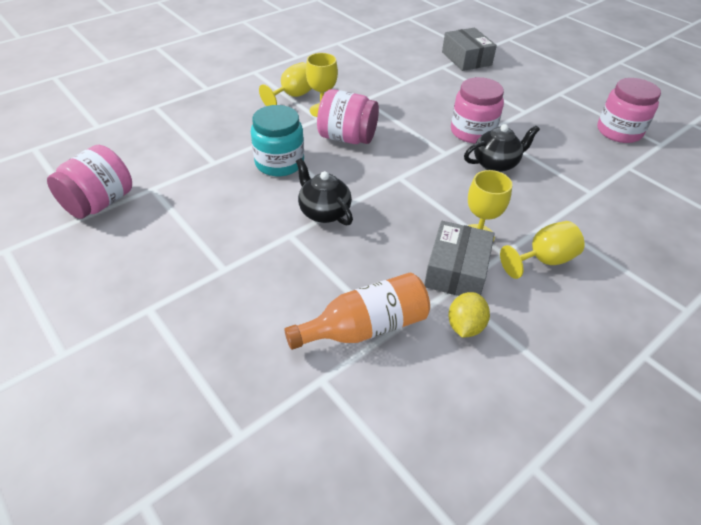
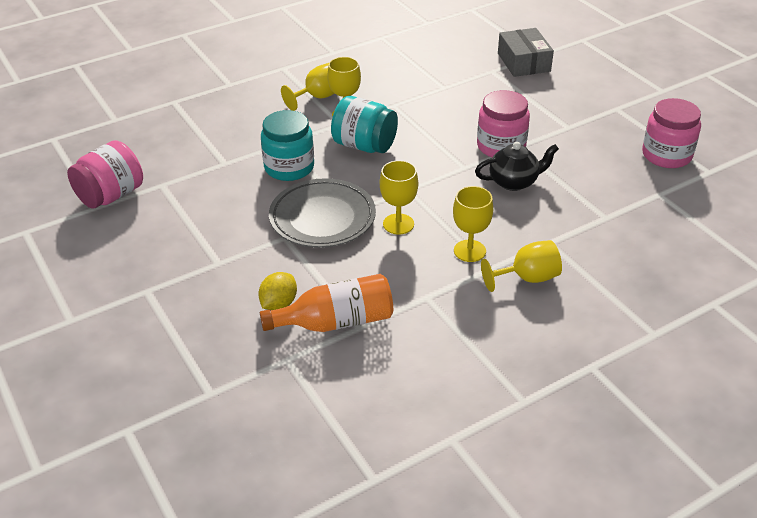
camera: 10 degrees right, 5 degrees down
black teapot [296,158,353,226] -> grey plate [269,178,376,248]
pink jar [317,89,379,144] -> turquoise jar [331,96,398,153]
grey box [424,221,495,296] -> none
yellow lemon [448,292,490,338] -> yellow lemon moved to [258,272,297,310]
none -> yellow goblet [380,160,418,235]

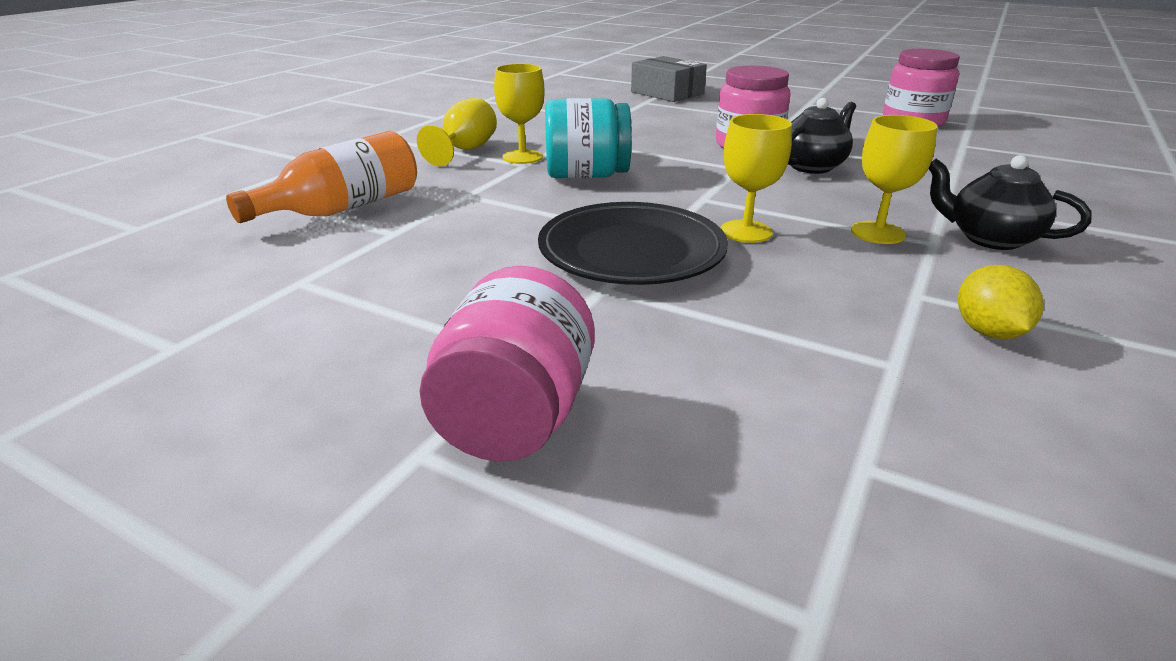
camera: 30 degrees left, 10 degrees down
pink jar [67,140,143,208] -> pink jar moved to [420,266,595,461]
yellow lemon [258,272,297,310] -> yellow lemon moved to [958,265,1044,339]
orange bottle [260,274,393,332] -> orange bottle moved to [226,131,417,223]
turquoise jar [261,110,314,181] -> none
grey plate [269,178,376,248] -> black plate [538,202,728,285]
yellow goblet [481,240,562,292] -> black teapot [928,155,1092,250]

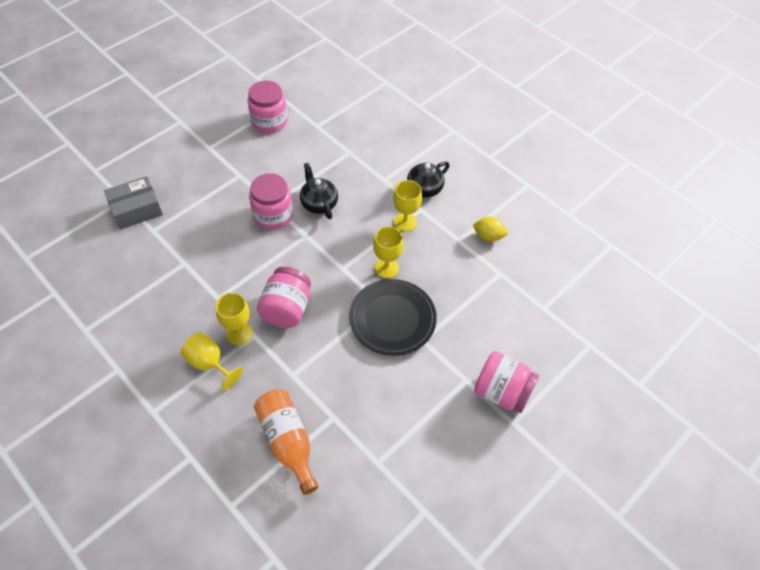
camera: 75 degrees left, 25 degrees up
turquoise jar [545,98,632,178] -> pink jar [257,267,311,328]

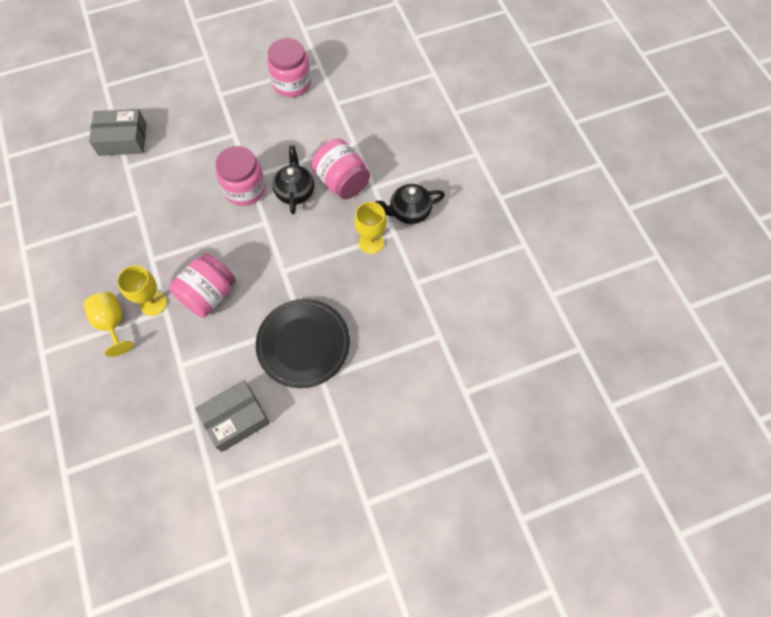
camera: 25 degrees right, 10 degrees up
orange bottle [254,389,318,495] -> none
yellow goblet [373,226,404,278] -> none
yellow lemon [474,217,509,242] -> none
pink jar [474,351,539,413] -> pink jar moved to [311,139,370,199]
none -> grey box [195,380,270,452]

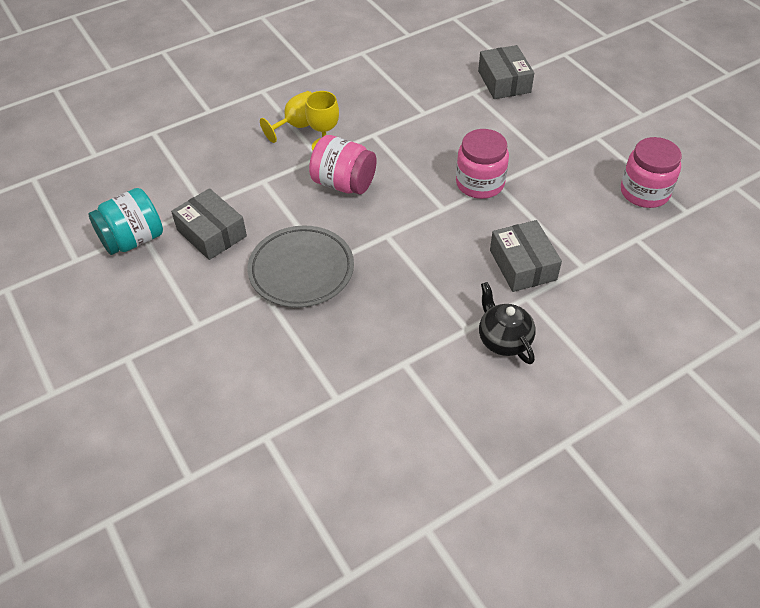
camera: 80 degrees right, 15 degrees down
black plate [256,299,350,388] -> grey plate [248,225,354,308]
black teapot [272,145,315,214] -> none
pink jar [311,139,370,199] -> grey box [490,220,562,292]
yellow goblet [354,202,387,254] -> none
none -> turquoise jar [89,188,163,255]

